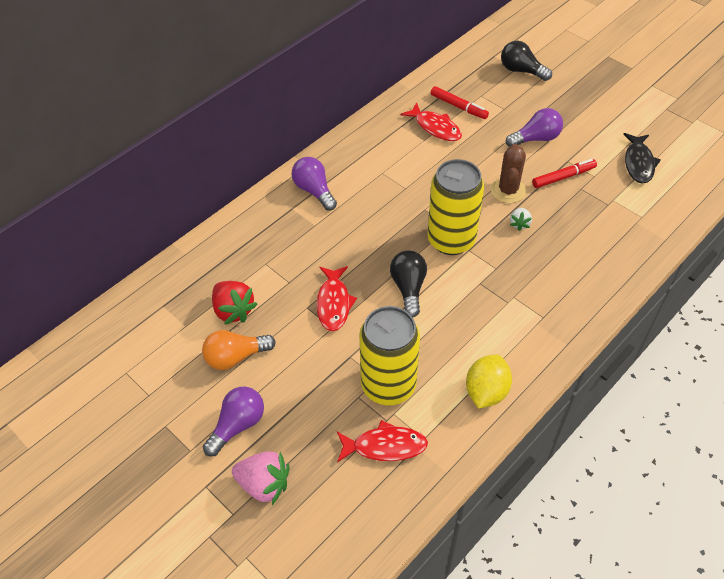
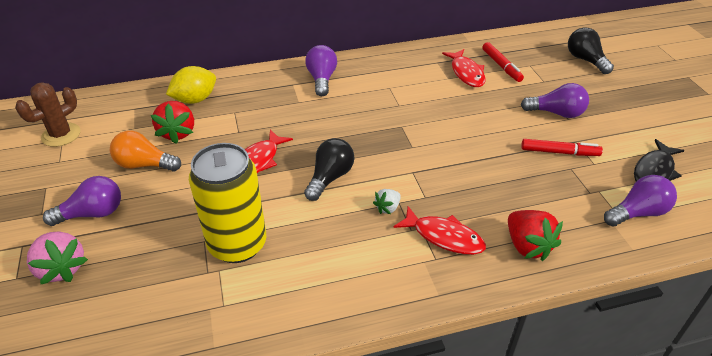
camera: 30 degrees right, 10 degrees down
red fish [337,420,428,462] -> red fish moved to [393,206,486,255]
yellow can [427,159,484,255] -> none
yellow lemon [466,354,512,409] -> yellow lemon moved to [166,66,216,104]
brown cactus [491,144,526,203] -> brown cactus moved to [15,82,81,147]
white strawberry [510,208,532,231] -> white strawberry moved to [373,189,401,214]
none -> red strawberry [508,210,563,261]
none -> purple light bulb [604,175,677,227]

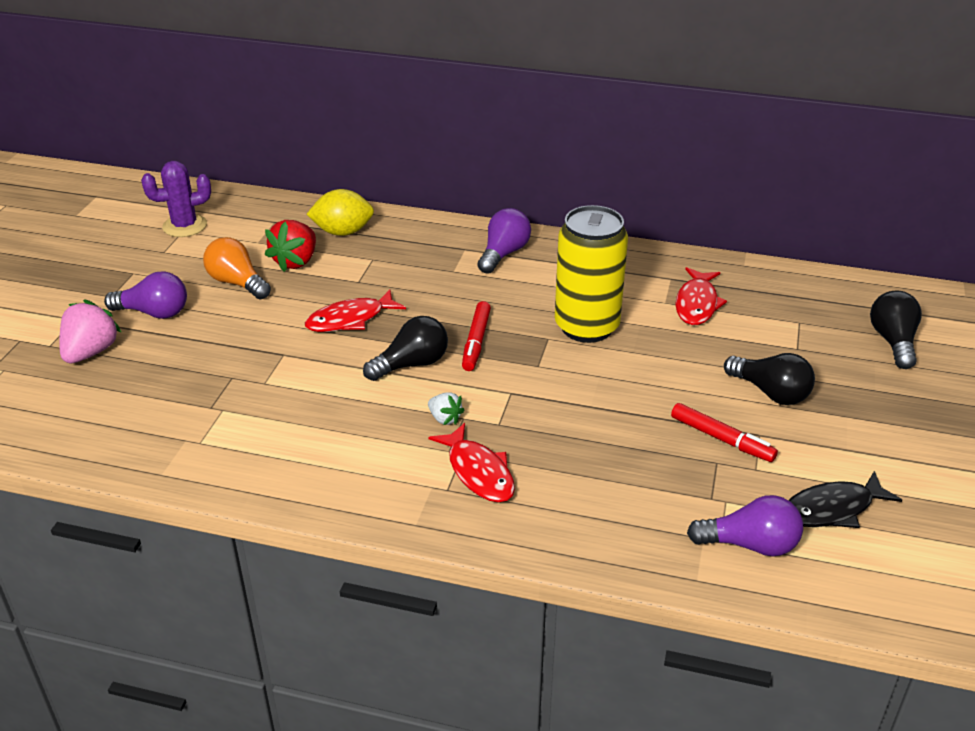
camera: 30 degrees right, 5 degrees down
brown cactus [15,82,81,147] -> purple cactus [141,161,211,237]
pink strawberry [27,232,88,284] -> pink strawberry turned 150 degrees counterclockwise [59,299,122,364]
yellow can [189,143,266,263] -> yellow can moved to [555,205,628,343]
white strawberry [373,189,401,214] -> white strawberry turned 120 degrees counterclockwise [428,392,465,425]
red marker [482,42,524,82] -> red marker moved to [462,301,491,371]
red strawberry [508,210,563,261] -> none
purple light bulb [521,83,589,118] -> black light bulb [724,353,815,405]

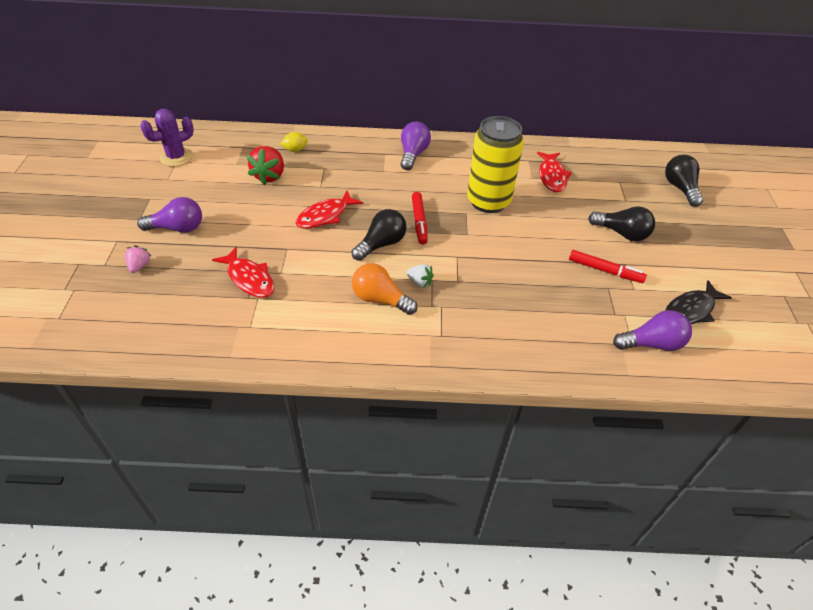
camera: 15 degrees left, 10 degrees up
pink strawberry [59,299,122,364] -> pink strawberry [125,245,151,273], size x0.55
orange light bulb [203,237,271,299] -> orange light bulb moved to [352,263,417,315]
yellow lemon [307,189,374,236] -> yellow lemon [280,132,308,152], size x0.58
red fish [428,423,515,502] -> red fish moved to [212,247,274,298]

